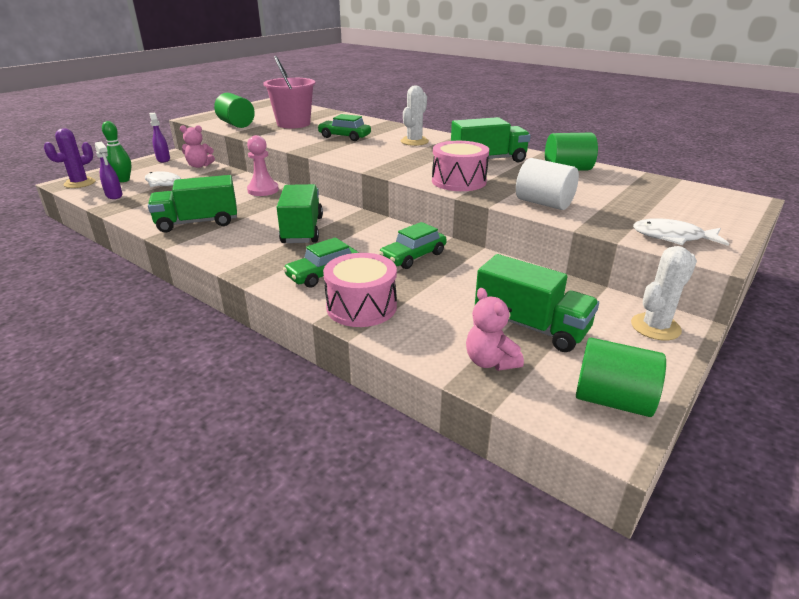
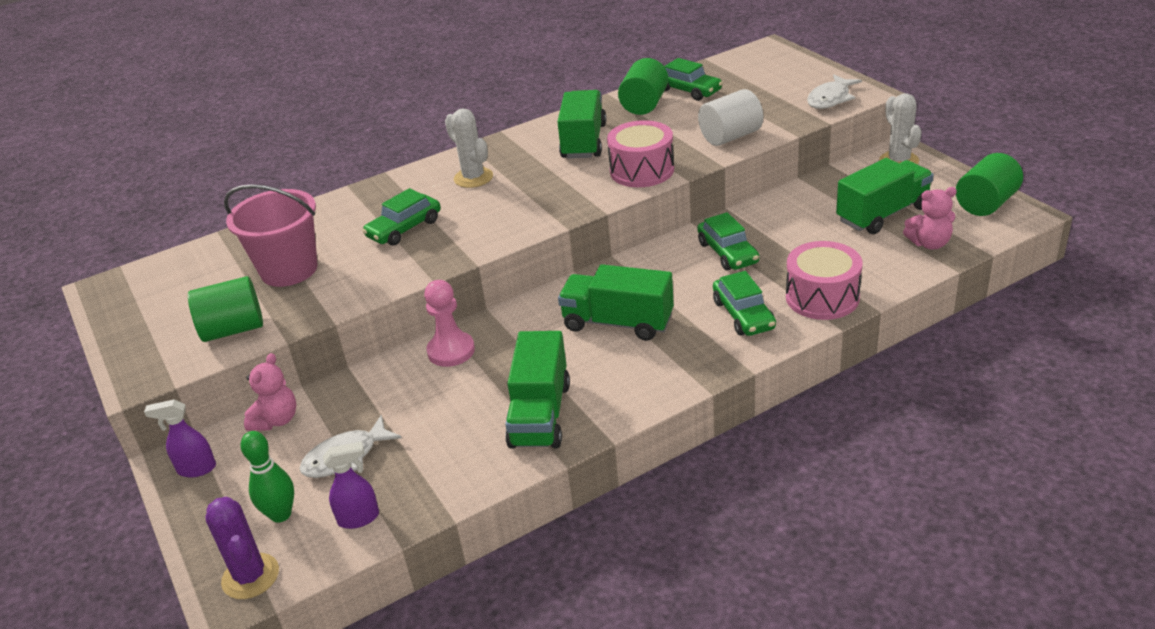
camera: 65 degrees left, 5 degrees up
none -> green car [664,58,723,101]

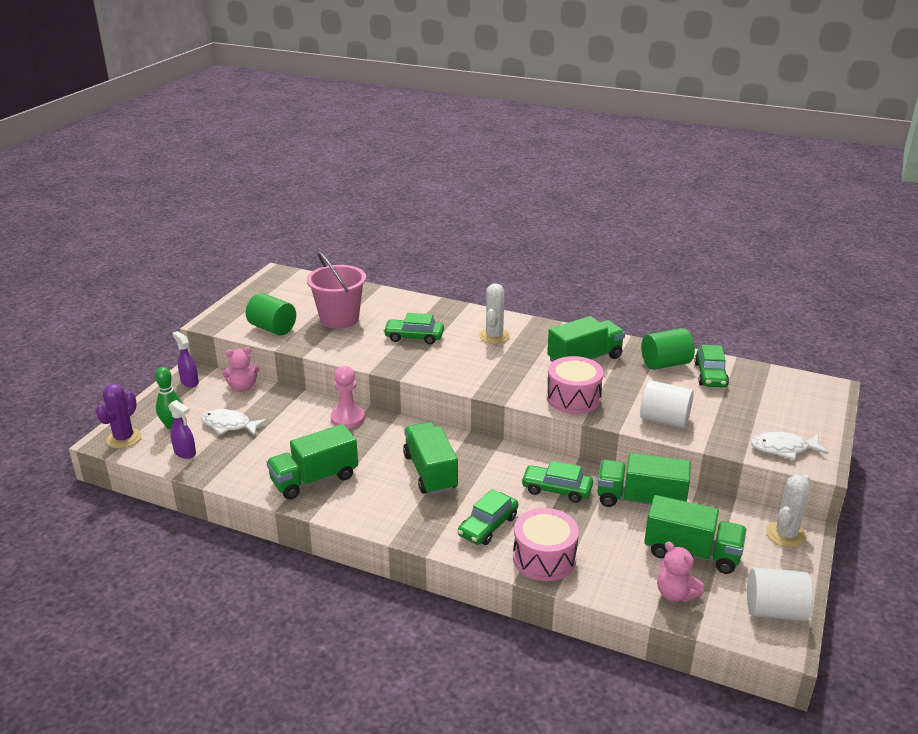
camera: 50 degrees right, 5 degrees down
green car [697,212,759,270] -> green car turned 75 degrees clockwise [521,461,593,503]
green cylinder [956,153,1023,216] -> white cylinder [747,567,813,621]
none -> green truck [597,453,691,507]

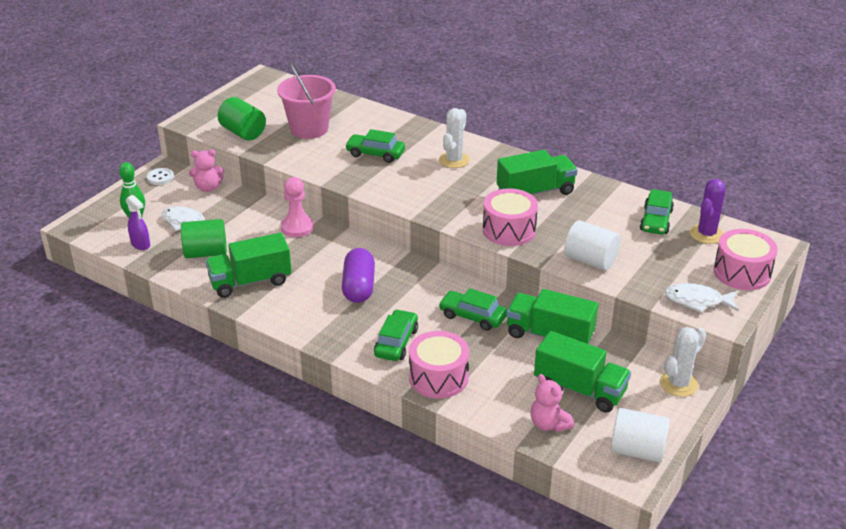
camera: 10 degrees right, 5 degrees up
purple cactus [96,384,142,449] -> purple cactus moved to [690,179,725,244]
purple spray bottle [172,331,199,388] -> white button [147,168,174,185]
green truck [403,422,458,495] -> purple capsule [342,248,375,303]
green car [458,489,518,545] -> green car turned 150 degrees clockwise [374,309,418,361]
green cylinder [641,328,695,370] -> green cylinder moved to [181,219,227,259]
none -> pink drum [714,229,778,290]

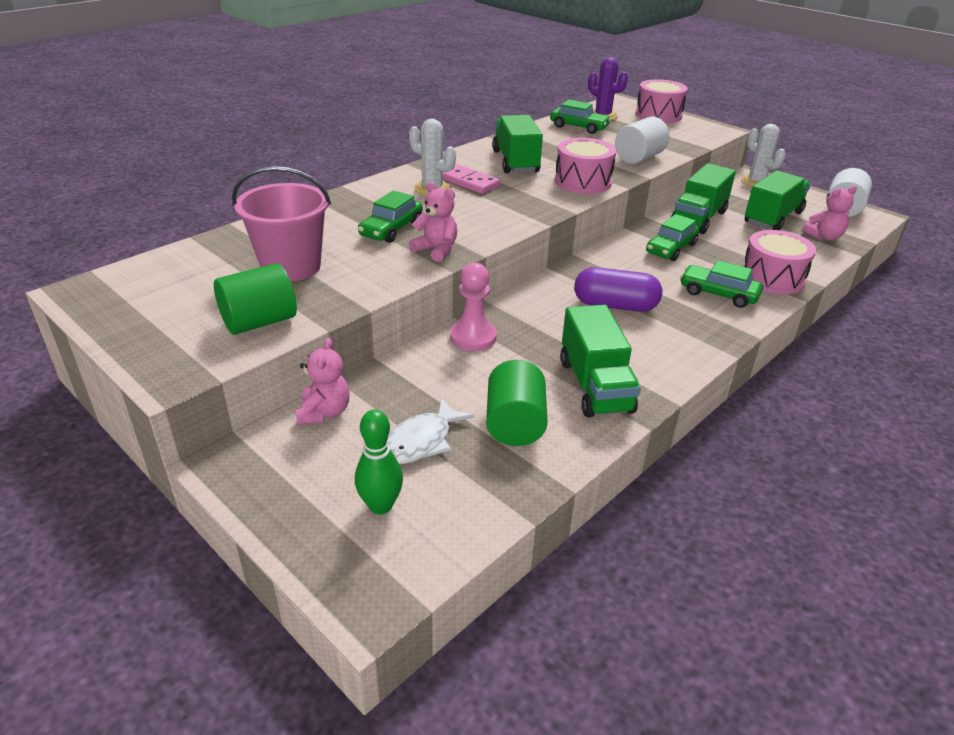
camera: 80 degrees left, 0 degrees up
purple spray bottle [126,195,150,250] -> none
white button [147,168,174,185] -> none
white fish [665,283,739,313] -> none
none -> pink teddy bear [409,182,458,262]
none -> pink domino [443,164,500,194]

